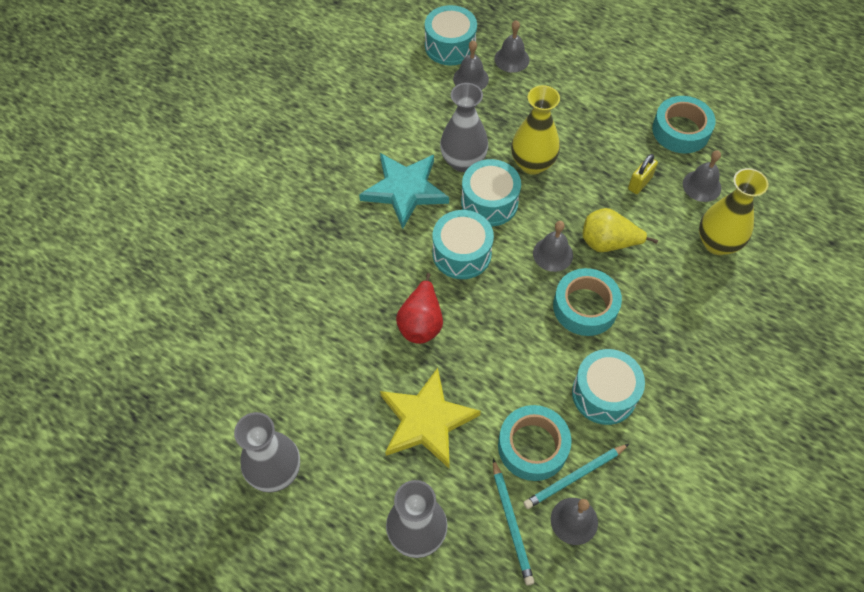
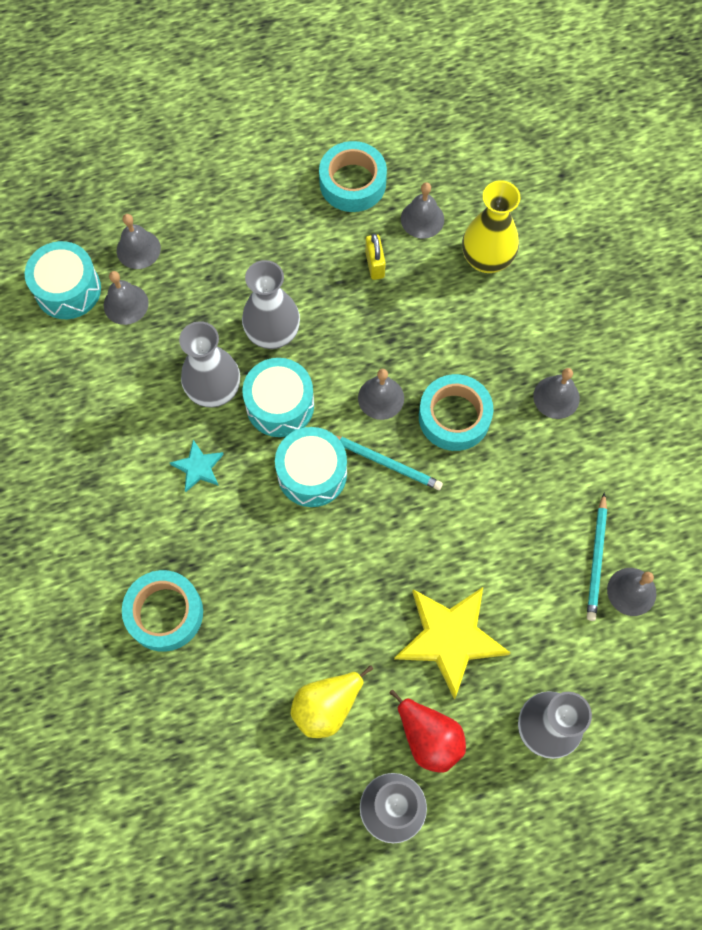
camera: 50 degrees left, 10 degrees up
turquoise star [359,153,449,229] -> turquoise star [170,440,224,492], size x0.50
red pear [396,273,443,344] -> red pear moved to [390,690,466,773]
turquoise pencil [493,459,534,586] -> turquoise pencil moved to [335,435,443,490]
turquoise tape [498,405,571,481] -> turquoise tape moved to [122,570,203,652]
yellow vase [511,85,560,175] -> grey vase [242,260,300,349]
turquoise drum [572,349,645,425] -> none
yellow pear [583,208,658,252] -> yellow pear moved to [291,665,373,738]
none -> grey bell [533,368,580,419]

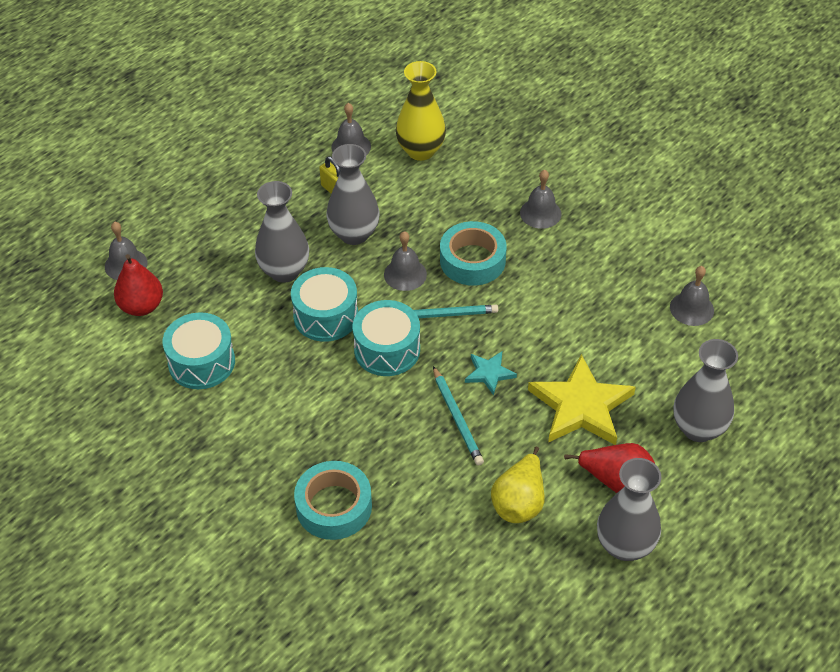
camera: 30 degrees left, 20 degrees down
turquoise drum [25,241,101,319] -> turquoise drum moved to [163,312,235,389]
grey bell [104,271,149,325] -> red pear [114,254,163,316]
turquoise star [170,440,224,492] -> turquoise star moved to [465,351,517,395]
grey vase [179,321,240,408] -> grey vase moved to [327,144,379,245]
turquoise tape [319,141,387,212] -> none
turquoise pencil [587,492,607,621] -> turquoise pencil moved to [433,366,484,466]

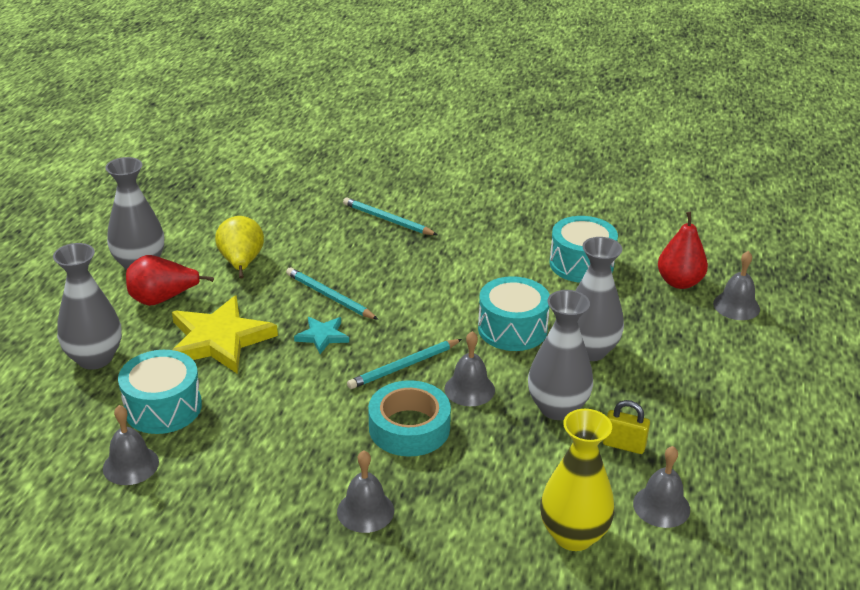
camera: 150 degrees right, 15 degrees down
turquoise tape [294,461,372,540] -> turquoise pencil [343,197,437,235]
turquoise drum [353,300,420,376] -> turquoise drum moved to [118,350,202,434]

